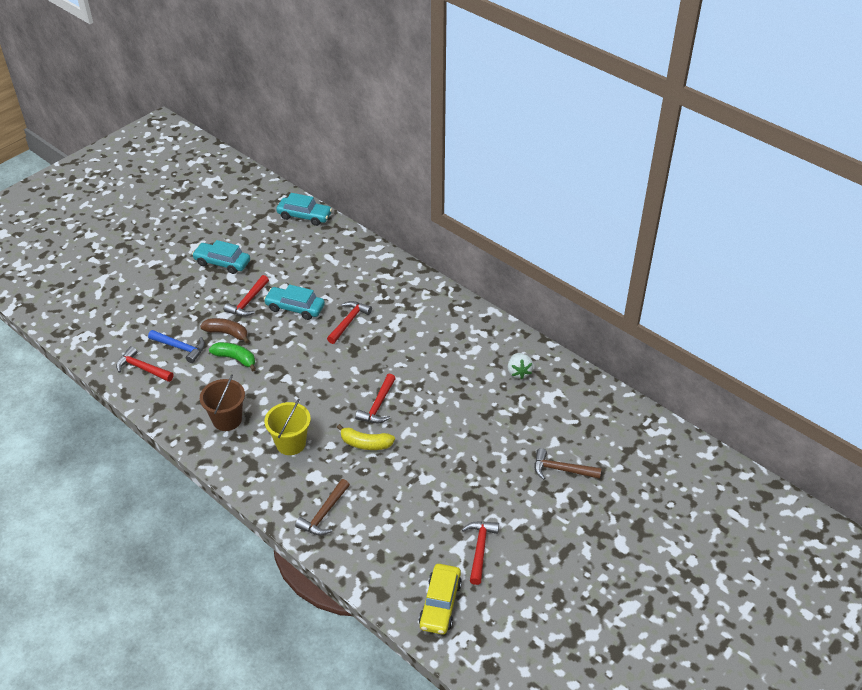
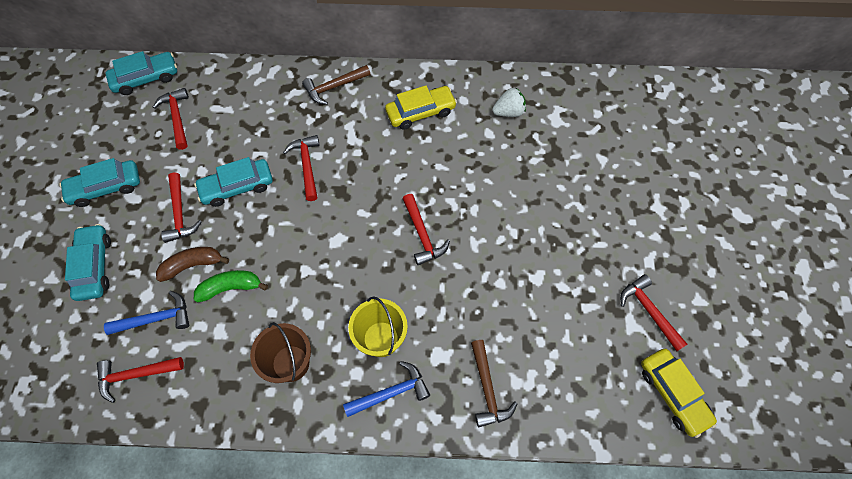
camera: 40 degrees left, 20 degrees up
yellow banana [337,424,395,450] -> none
white strawberry [508,353,534,379] -> white strawberry turned 60 degrees counterclockwise [492,88,526,117]
brown hammer [534,448,601,480] -> brown hammer moved to [302,65,370,105]
none -> turquoise car [65,224,111,301]
none -> red hammer [153,88,189,150]
none -> blue hammer [343,361,430,417]
none -> yellow car [385,86,457,130]

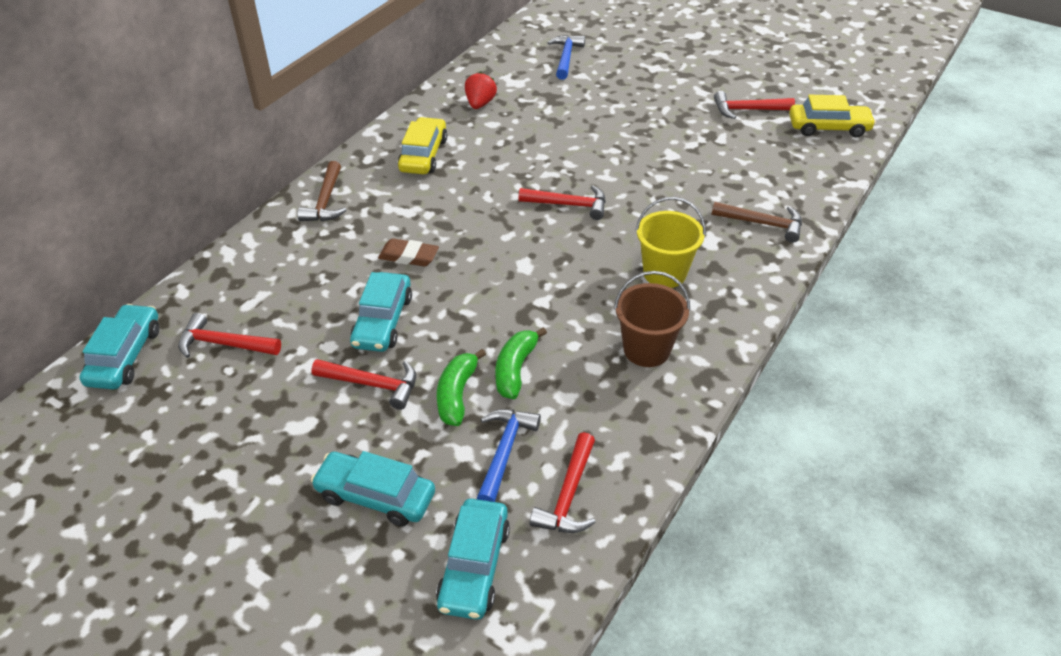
camera: 60 degrees left, 20 degrees down
turquoise car [59,158,140,207] -> turquoise car moved to [436,499,510,620]
brown banana [156,247,229,282] -> green banana [437,349,486,426]
red hammer [283,135,319,201] -> brown eraser [378,238,439,267]
blue hammer [343,361,430,417] -> blue hammer moved to [547,35,585,80]
white strawberry [492,88,526,117] -> red strawberry [465,72,497,109]

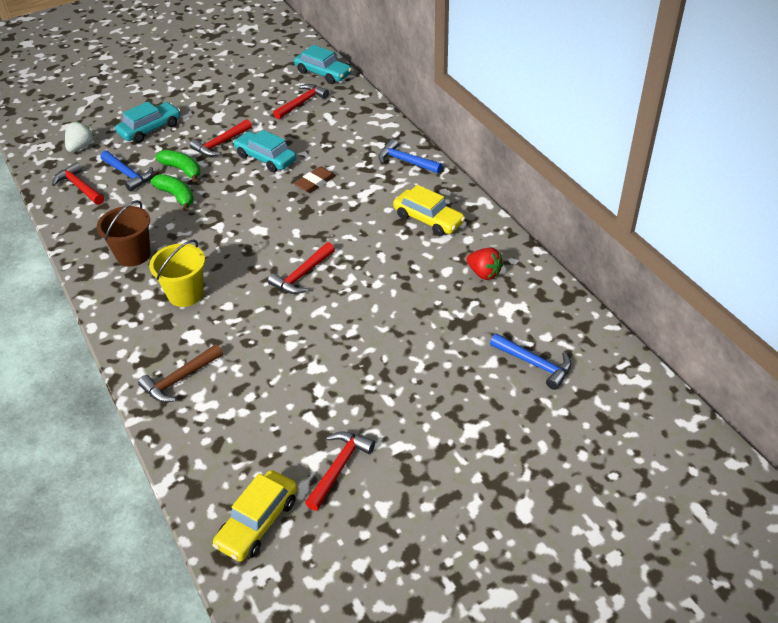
camera: 120 degrees right, 0 degrees up
brown hammer [297,161,347,221] -> blue hammer [378,139,442,174]
turquoise car [436,499,510,620] -> white strawberry [65,121,94,152]

